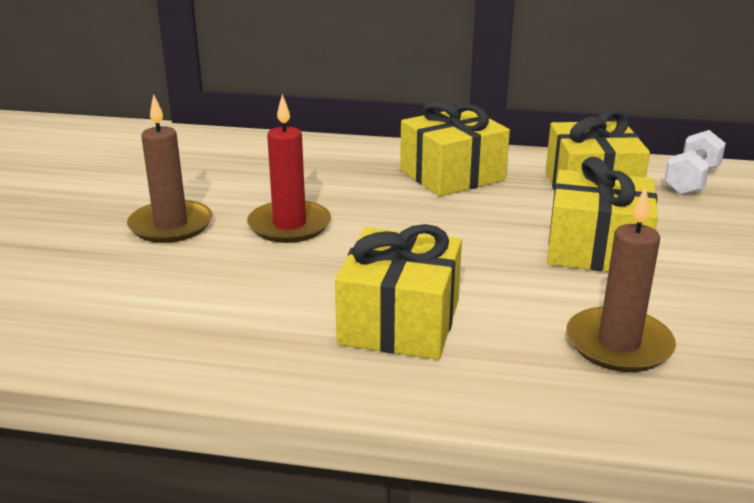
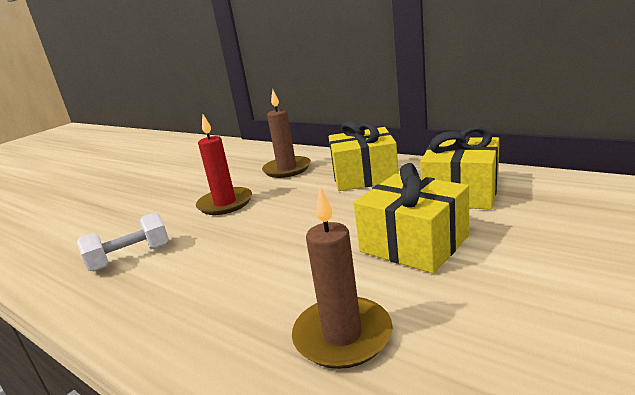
camera: 30 degrees right, 5 degrees down
brown candle [127,94,213,243] -> brown candle moved to [262,89,311,178]
yellow gift [335,224,462,360] -> none
white dumbbell [664,130,726,195] -> white dumbbell moved to [77,212,169,271]

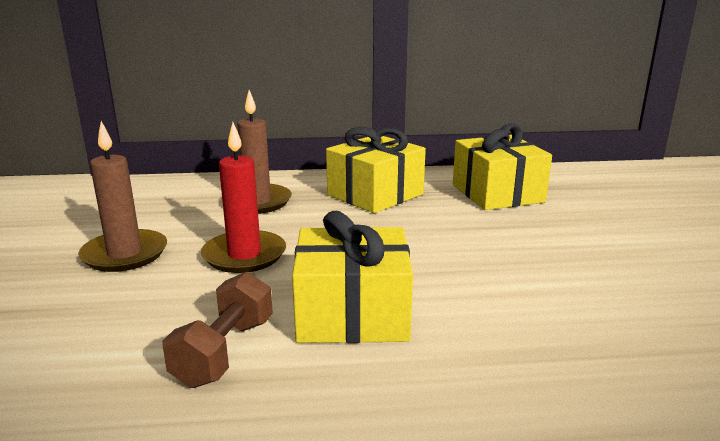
camera: 45 degrees left, 0 degrees up
white dumbbell [77,212,169,271] -> brown dumbbell [162,272,273,388]
brown candle [292,187,393,369] -> brown candle moved to [78,121,167,272]
yellow gift [354,163,469,274] -> yellow gift moved to [292,211,413,343]

